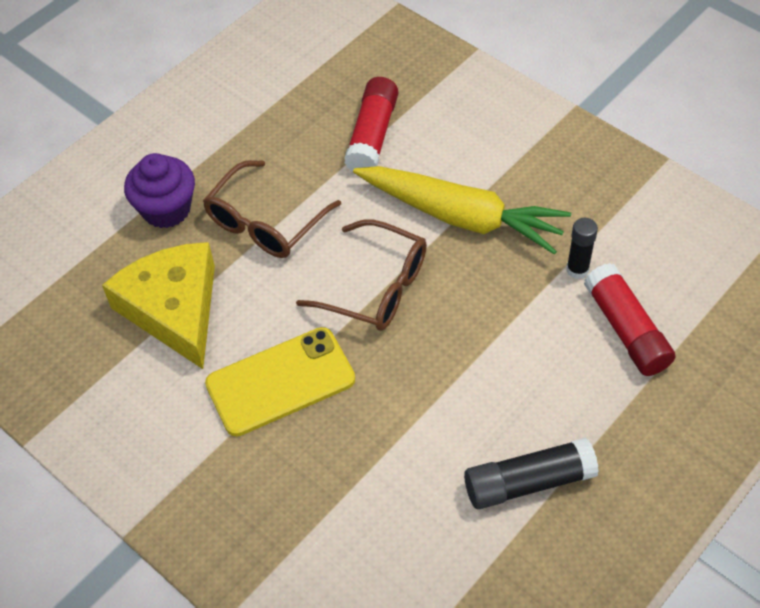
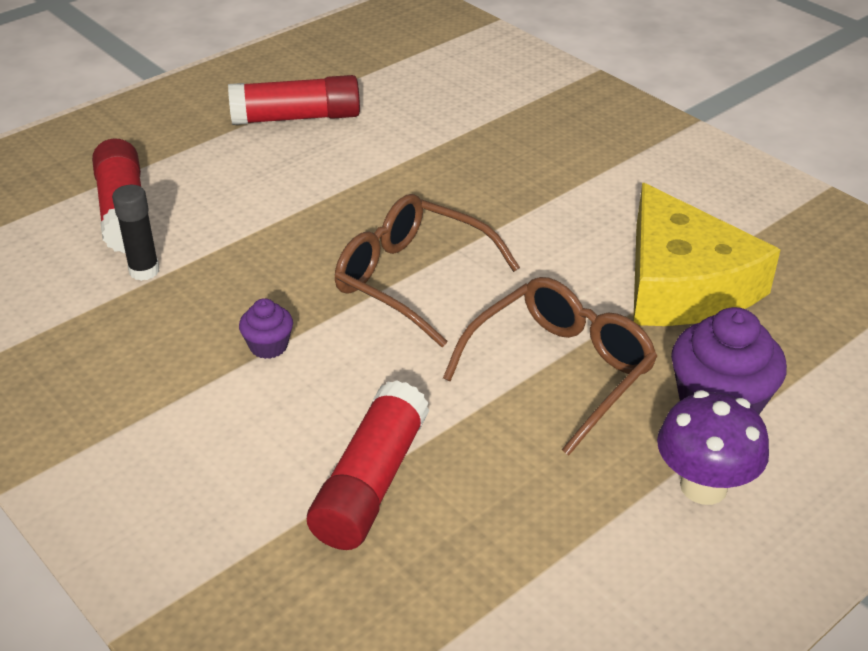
camera: 175 degrees left, 15 degrees down
yellow phone [205,327,355,436] -> none
yellow carrot [353,166,571,254] -> purple cupcake [239,298,293,359]
black glue stick [464,438,599,509] -> red glue stick [228,75,360,125]
none -> purple mushroom [657,390,769,505]

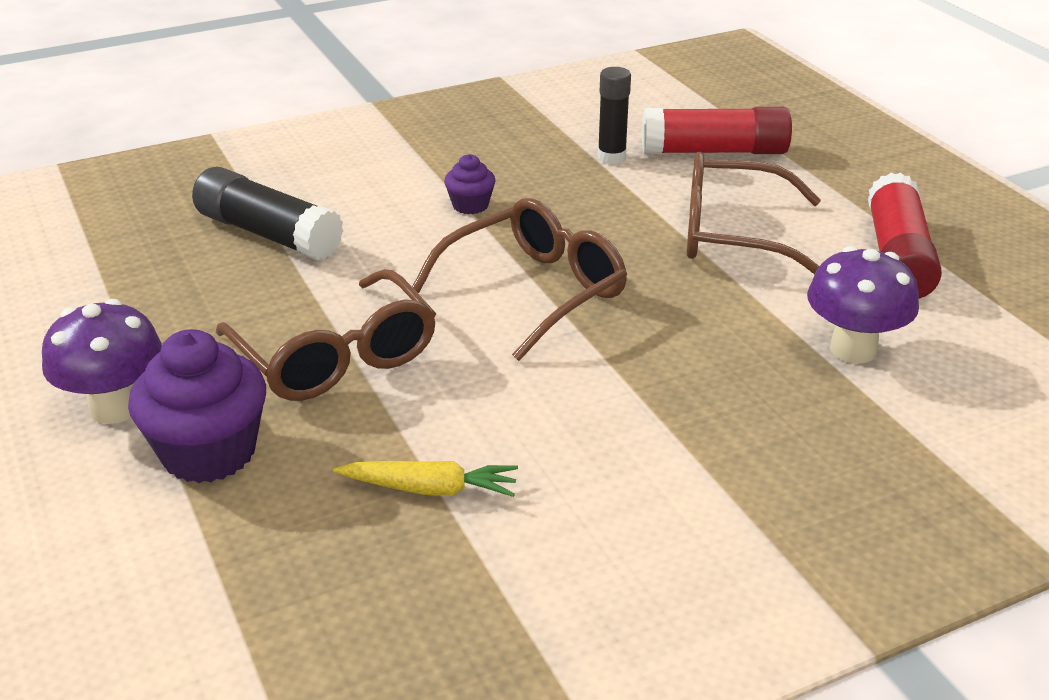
camera: 105 degrees right, 5 degrees down
red glue stick [307,380,429,550] -> black glue stick [192,167,343,260]
yellow cheese [633,183,780,326] -> yellow carrot [333,461,518,497]
none -> brown glasses [686,152,821,274]
none -> purple mushroom [807,246,919,363]

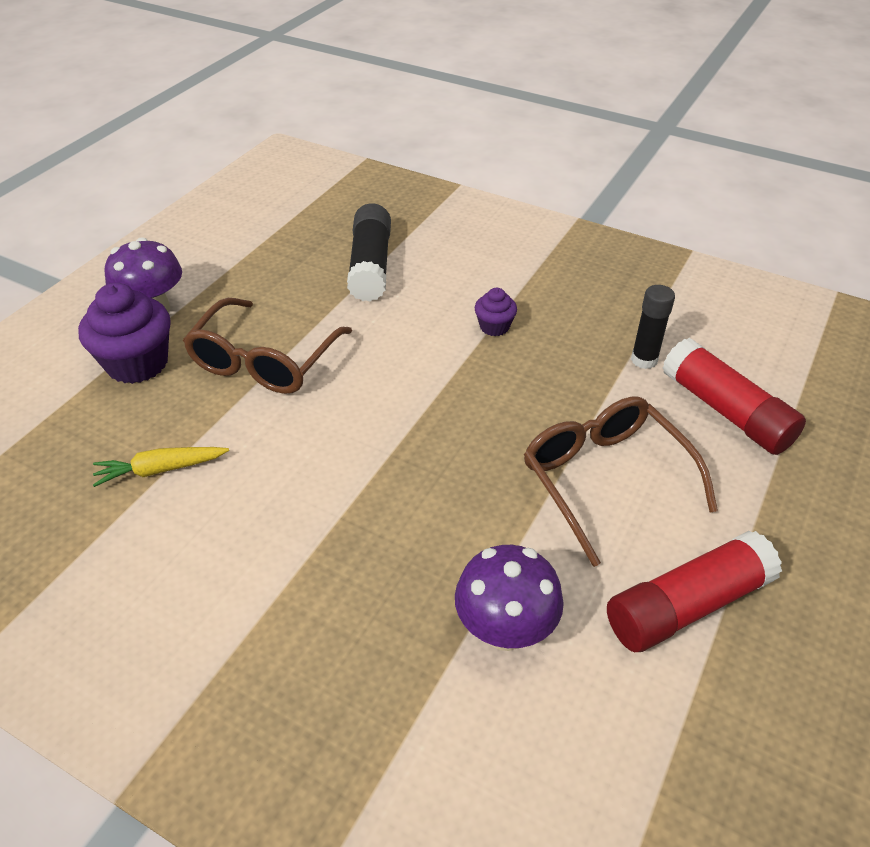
camera: 55 degrees right, 10 degrees up
yellow carrot [333,461,518,497] -> yellow carrot turned 105 degrees clockwise [93,447,229,487]
brown glasses [412,198,627,361] -> none

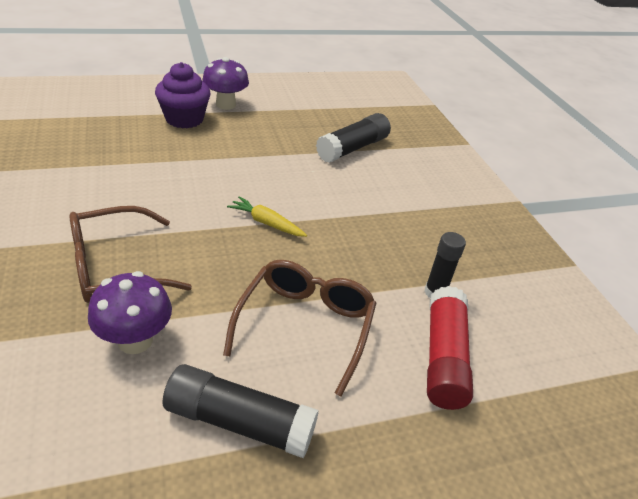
camera: 40 degrees right, 5 degrees down
yellow carrot [93,447,229,487] -> yellow carrot moved to [227,196,307,237]
brown glasses [183,298,352,394] -> brown glasses moved to [70,206,192,303]
purple cupcake [475,288,517,336] -> none
red glue stick [607,531,782,652] -> black glue stick [162,364,319,458]

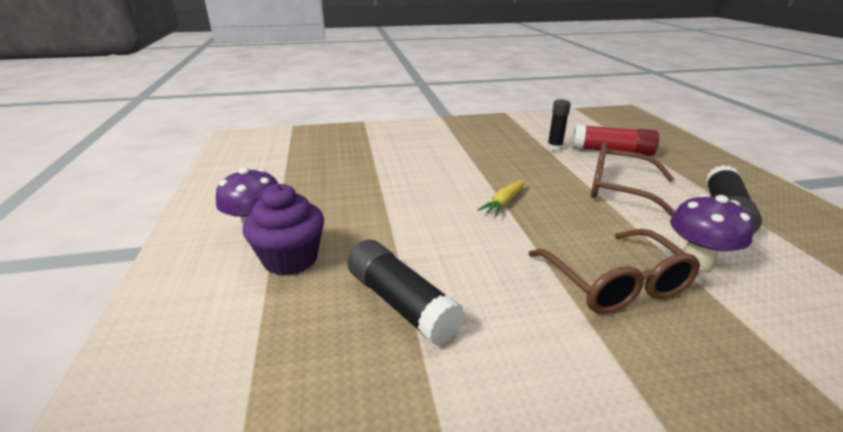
camera: 80 degrees left, 10 degrees down
black glue stick [316,113,391,163] -> black glue stick moved to [347,239,465,346]

